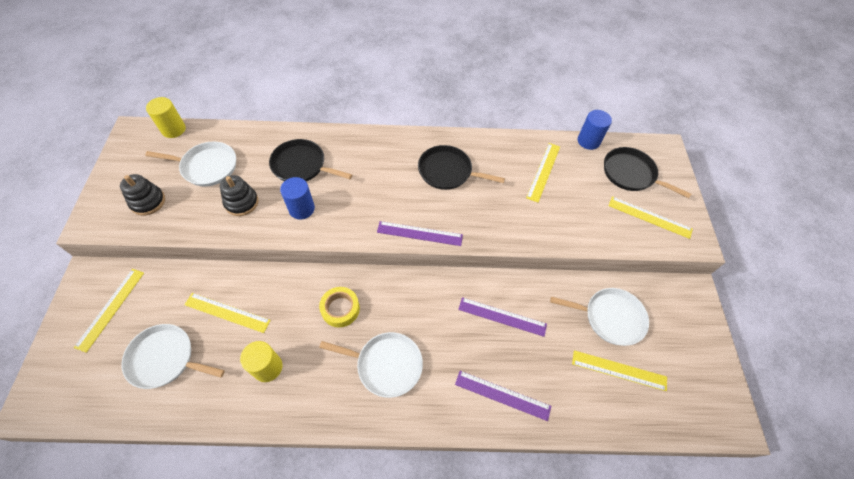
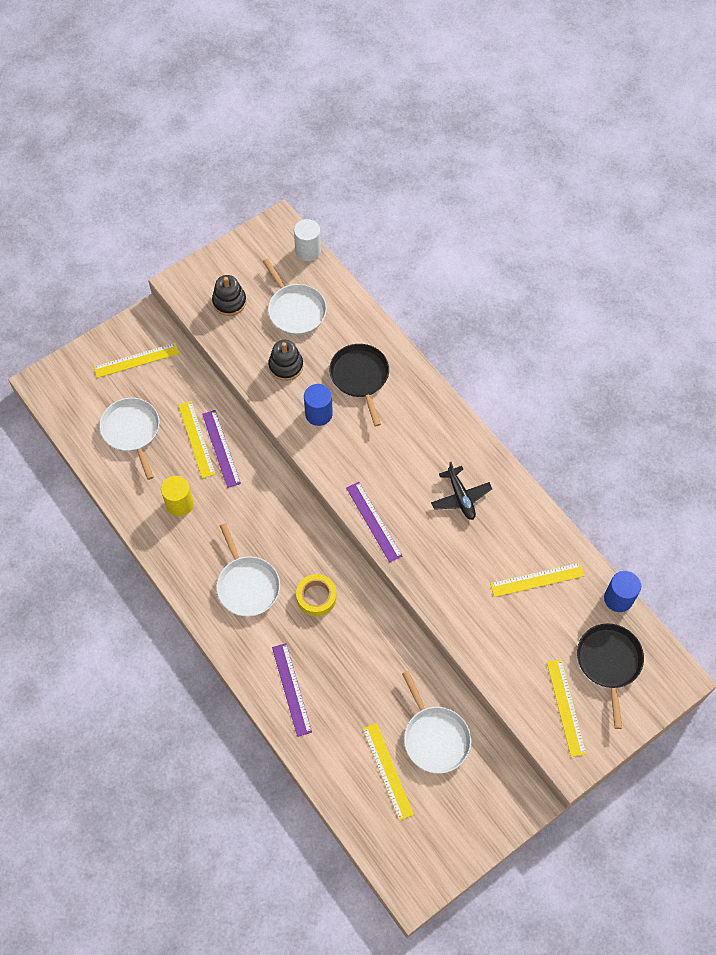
camera: 55 degrees right, 5 degrees up
yellow cylinder [146,97,186,138] -> white cylinder [294,219,321,261]
yellow tape [319,287,360,327] -> yellow tape moved to [296,574,337,616]
black pan [418,145,505,190] -> black plane [431,462,492,520]
purple ruler [458,297,547,337] -> purple ruler moved to [202,410,241,488]

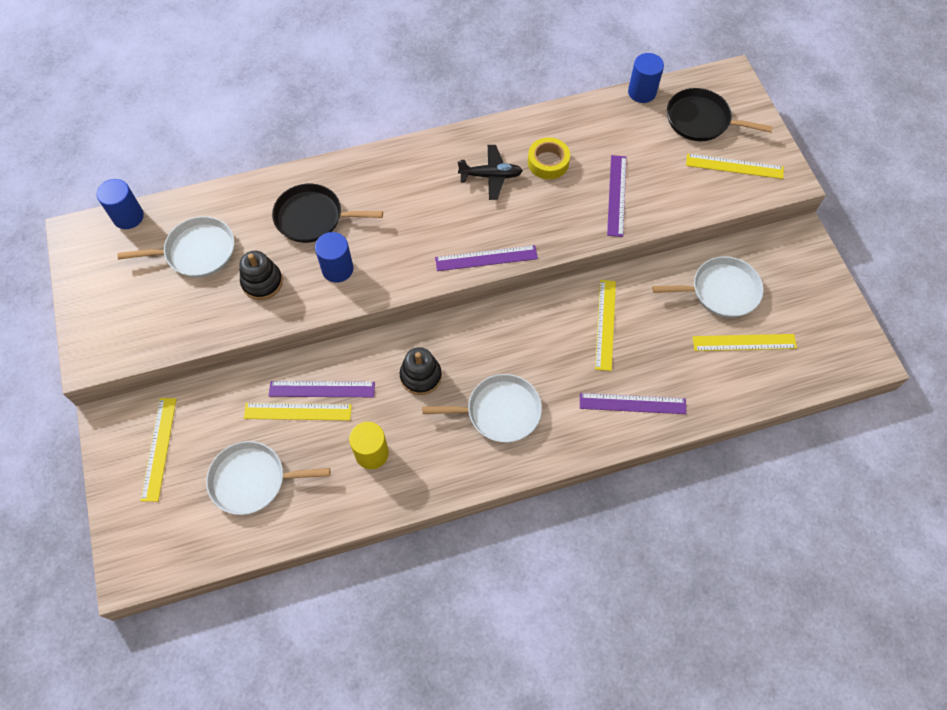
camera: 70 degrees left, 0 degrees up
black stacking toy [212,275,246,316] -> black stacking toy moved to [400,347,442,395]
white cylinder [294,219,321,261] -> blue cylinder [97,179,144,229]
yellow tape [296,574,337,616] -> yellow tape moved to [528,137,570,179]
yellow ruler [490,563,585,597] -> yellow ruler moved to [595,280,616,371]
none -> purple ruler [607,155,626,237]

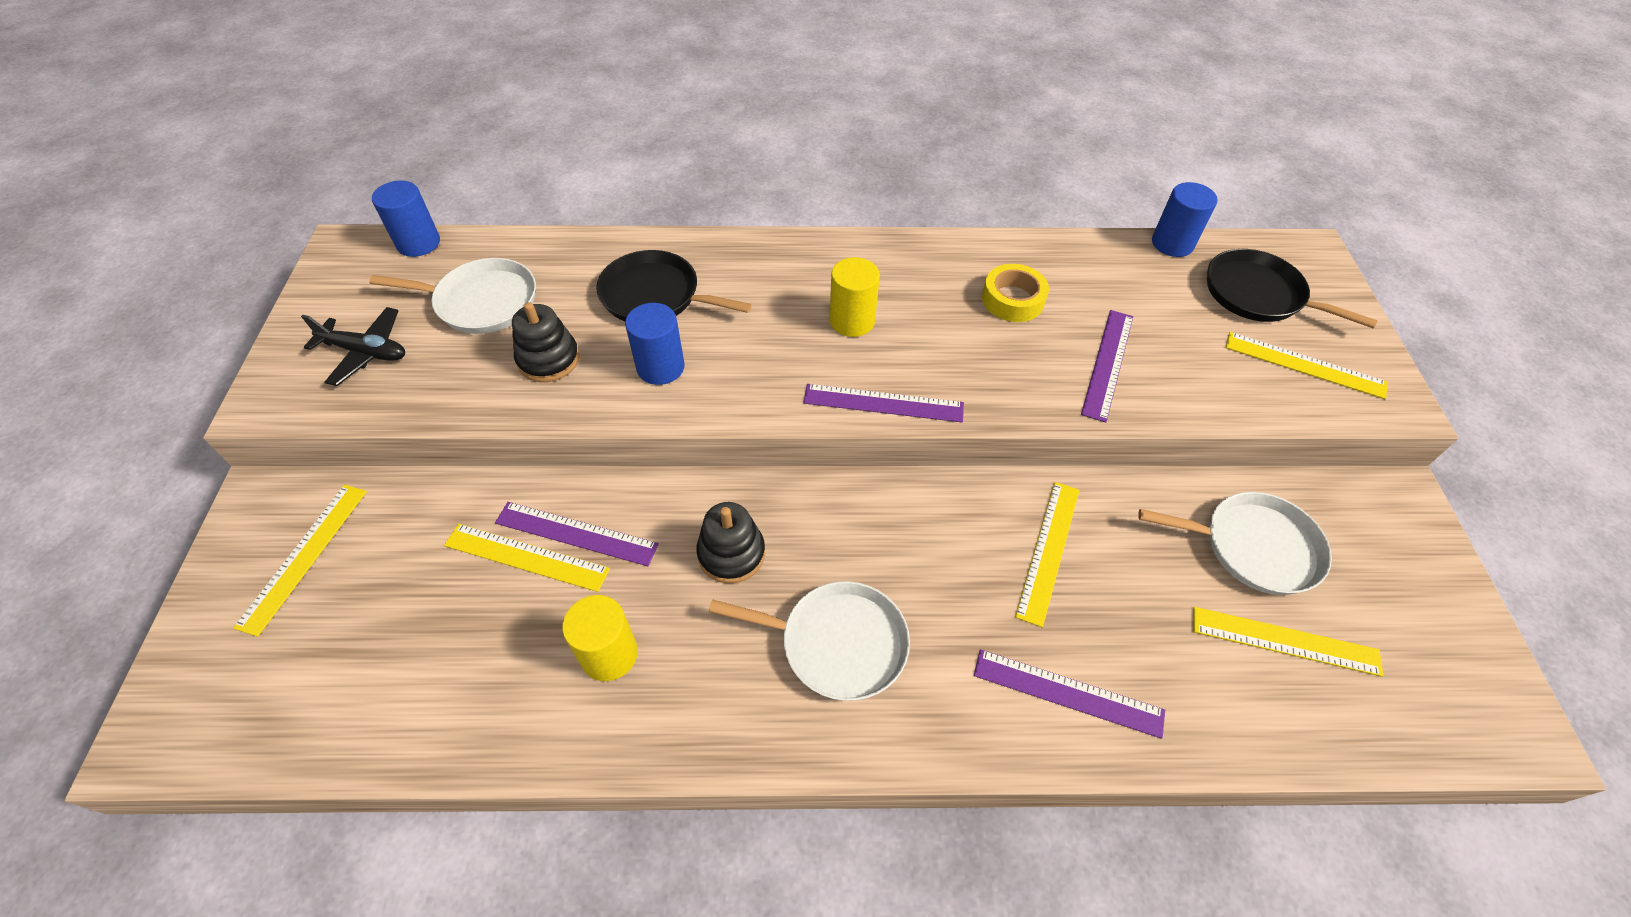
camera: 15 degrees right, 10 degrees down
white pan [206,441,330,515] -> none
black plane [458,145,523,200] -> black plane moved to [301,307,405,386]
none -> yellow cylinder [830,257,880,337]

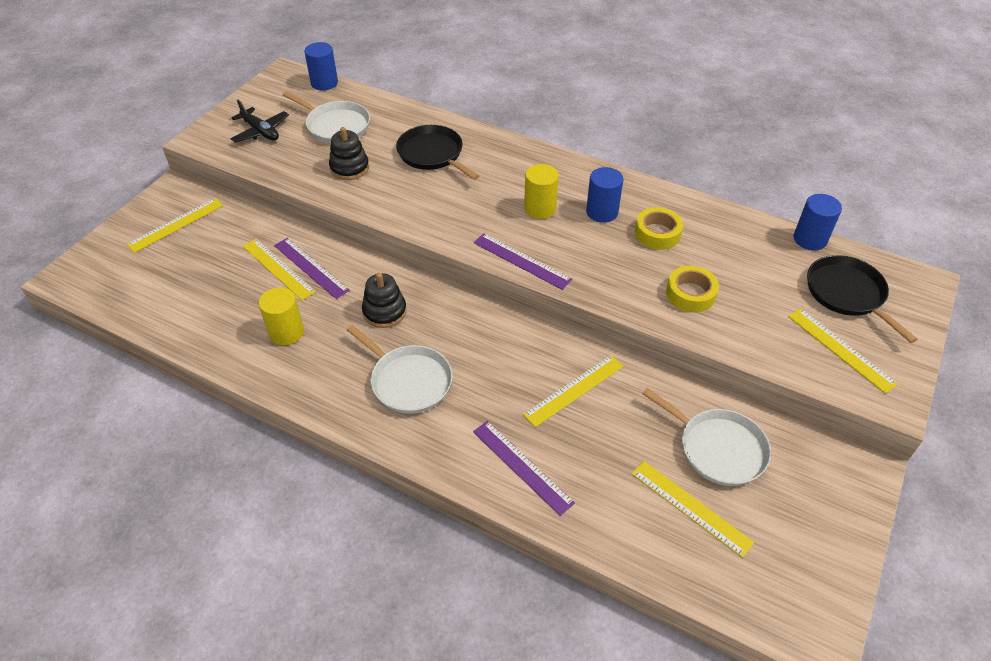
camera: 30 degrees right, 5 degrees down
blue cylinder [625,303,685,385] -> blue cylinder moved to [586,167,624,223]
purple ruler [1081,310,1133,422] -> yellow tape [666,266,719,312]

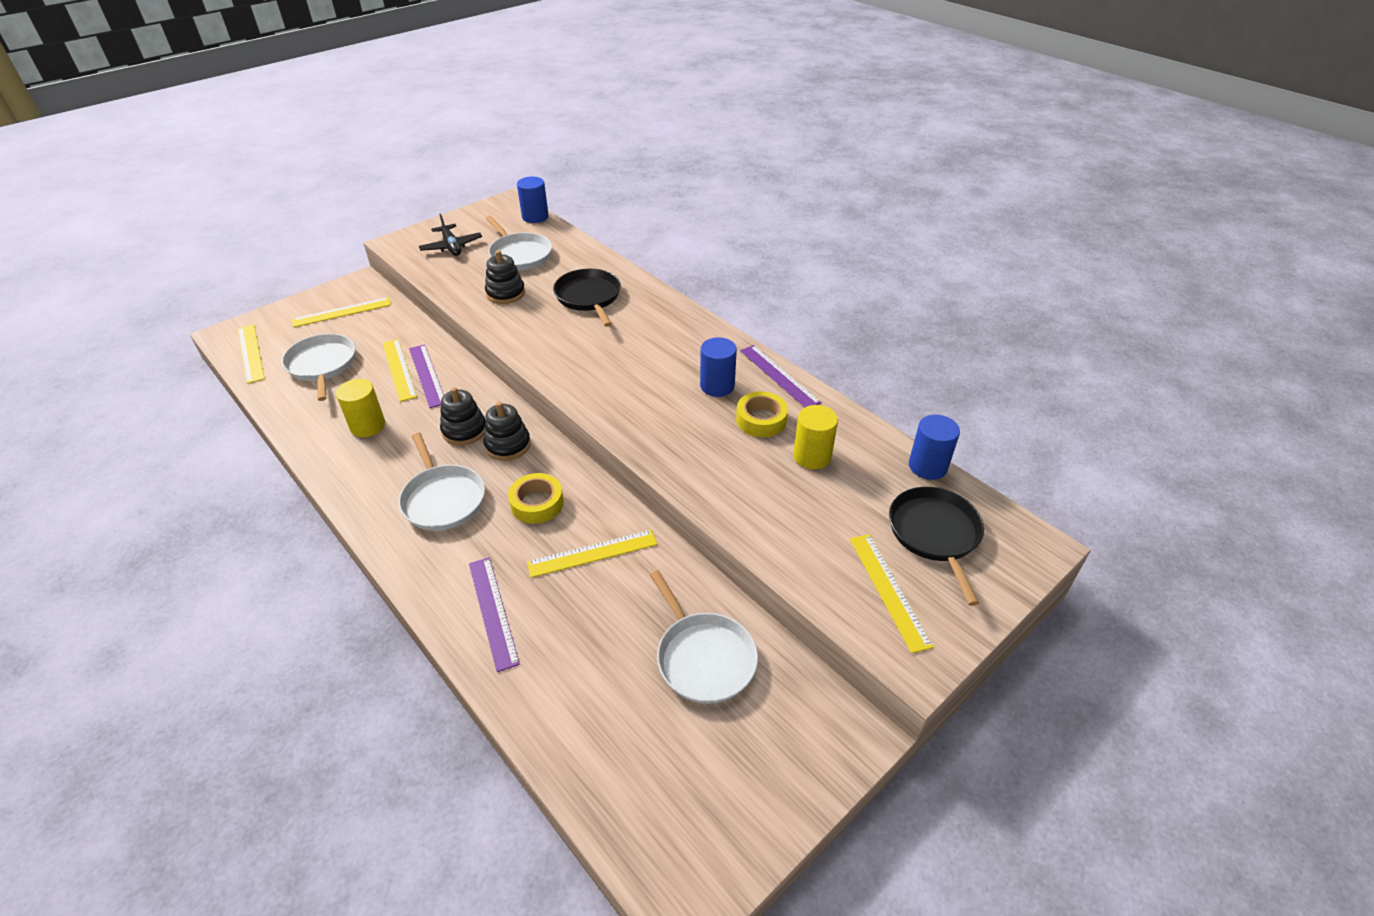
camera: 20 degrees right, 5 degrees down
purple ruler [474,233,572,290] -> purple ruler moved to [740,345,822,407]
yellow cylinder [524,164,559,219] -> yellow cylinder moved to [793,405,838,469]
yellow ruler [632,461,754,558] -> yellow ruler moved to [238,325,265,384]
yellow tape [666,266,719,312] -> yellow tape moved to [508,473,564,524]
none -> white pan [282,334,355,401]
none -> black stacking toy [484,402,531,461]

